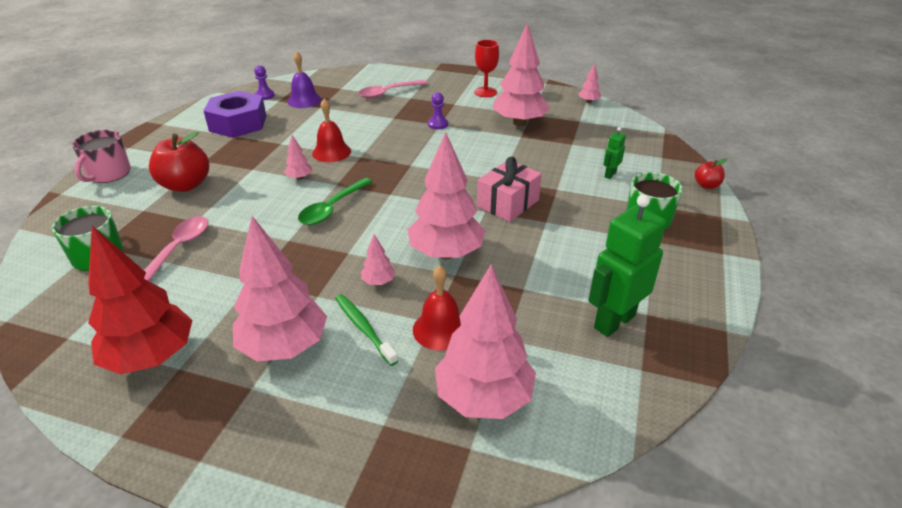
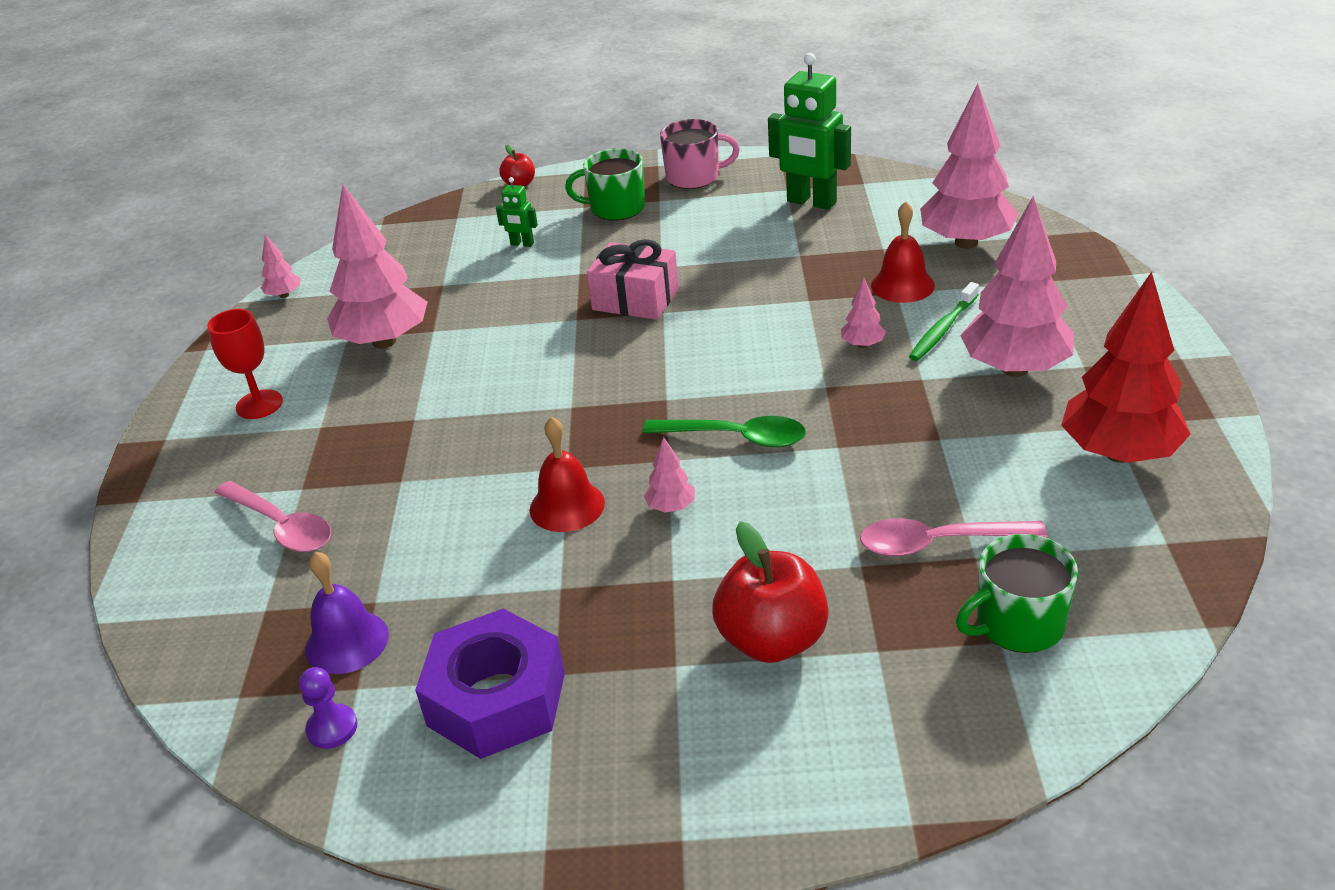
camera: 105 degrees left, 0 degrees up
pink mug [72,130,131,183] -> pink mug moved to [660,119,740,189]
pink tree [408,132,485,259] -> none
purple pawn [428,92,448,129] -> none

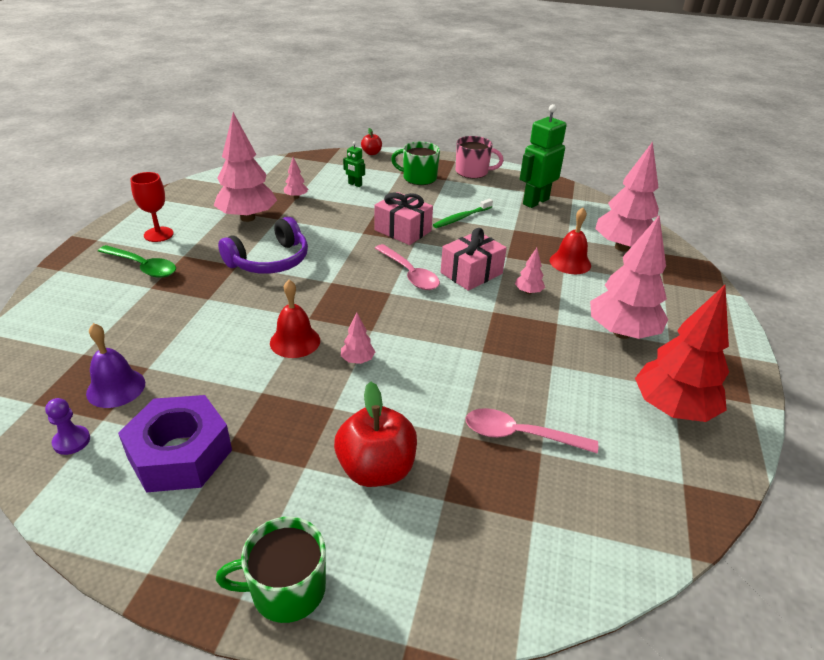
camera: 10 degrees right, 0 degrees up
pink spoon [214,481,331,552] -> pink spoon moved to [375,244,440,290]
pink tree [261,234,301,298] -> pink tree moved to [284,157,308,199]
green spoon [643,416,806,448] -> green spoon moved to [98,245,176,278]
green robot [768,53,851,210] -> green robot turned 90 degrees clockwise [520,104,567,208]
green toothbrush [909,282,979,361] -> green toothbrush moved to [433,199,493,228]
green mug [956,534,1078,653] -> green mug moved to [216,517,326,623]
none -> purple headphones [218,217,308,274]
none -> pink gift [441,228,507,291]

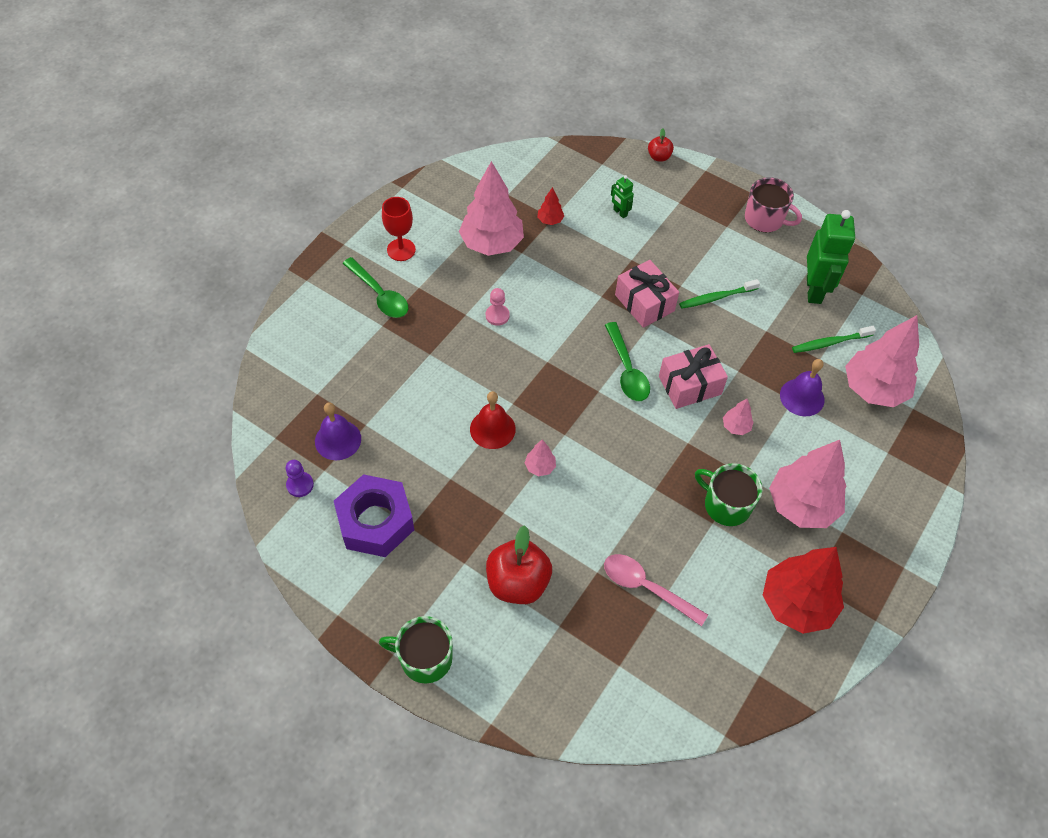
camera: 20 degrees right, 20 degrees up
purple headphones [218,217,308,274] -> pink pawn [486,288,510,326]
pink tree [284,157,308,199] -> red tree [537,187,564,225]
pink spoon [375,244,440,290] -> green spoon [605,322,650,401]
green mug [391,141,440,185] -> green mug moved to [695,463,762,526]
green robot [520,104,567,208] -> green robot turned 120 degrees clockwise [807,210,855,304]
red bell [550,208,591,274] -> purple bell [780,359,824,416]
none -> green toothbrush [792,326,876,353]

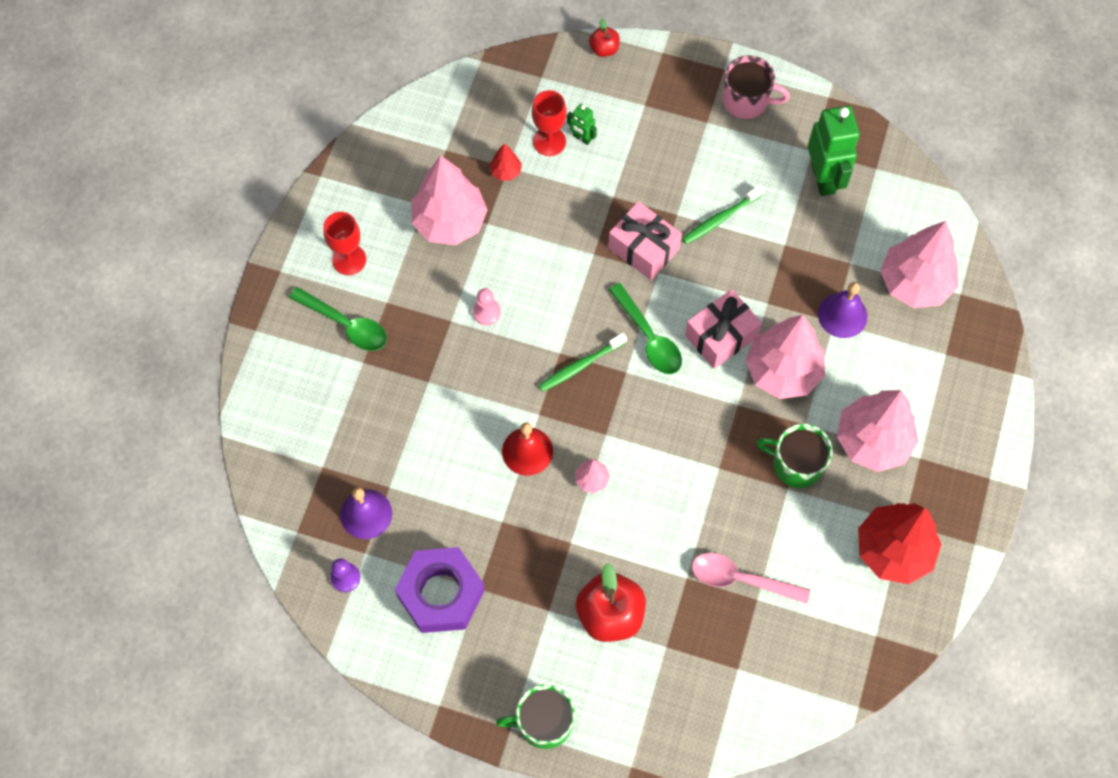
camera: 15 degrees left, 10 degrees up
pink tree [723,399,753,435] -> pink tree [745,315,825,399], size x2.34
green toothbrush [792,326,876,353] -> green toothbrush moved to [538,333,627,392]
none -> red goblet [532,90,567,156]

